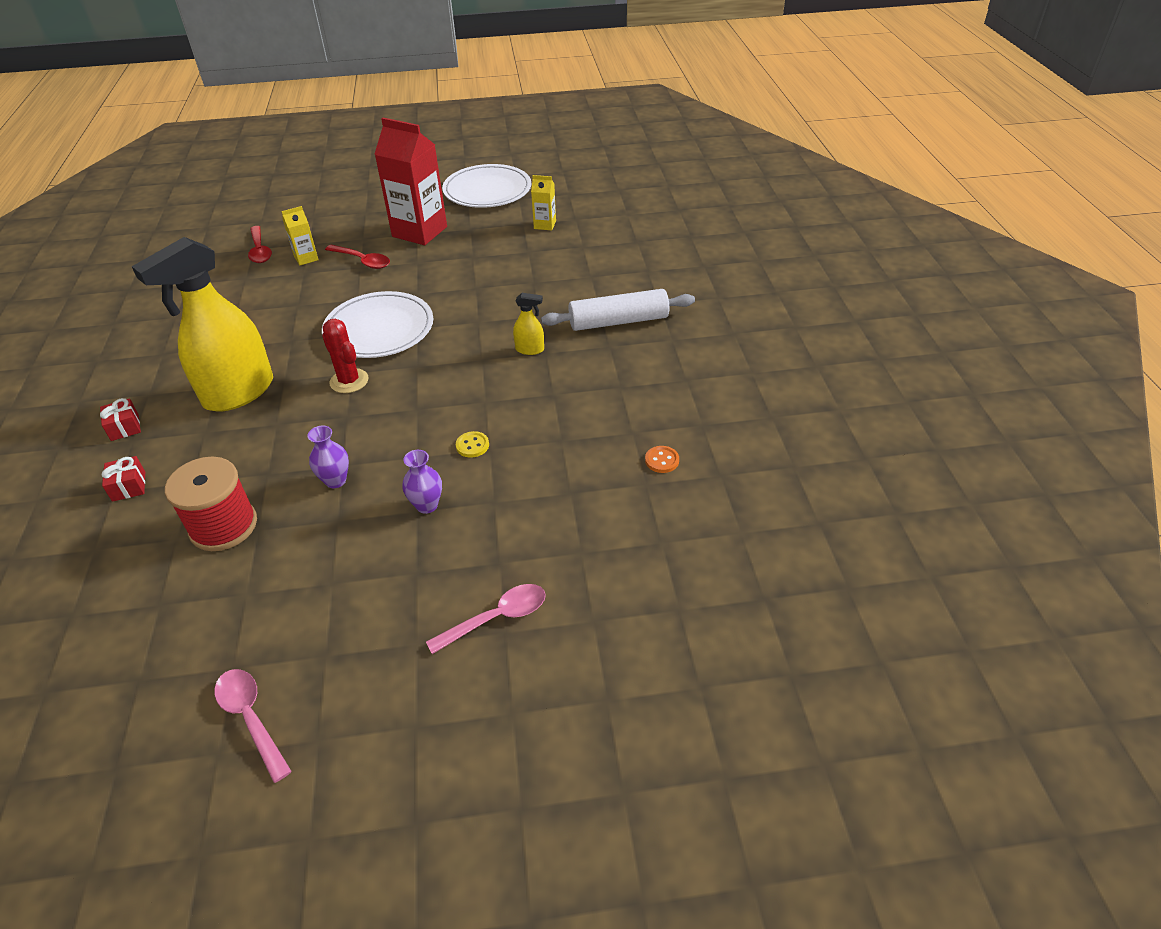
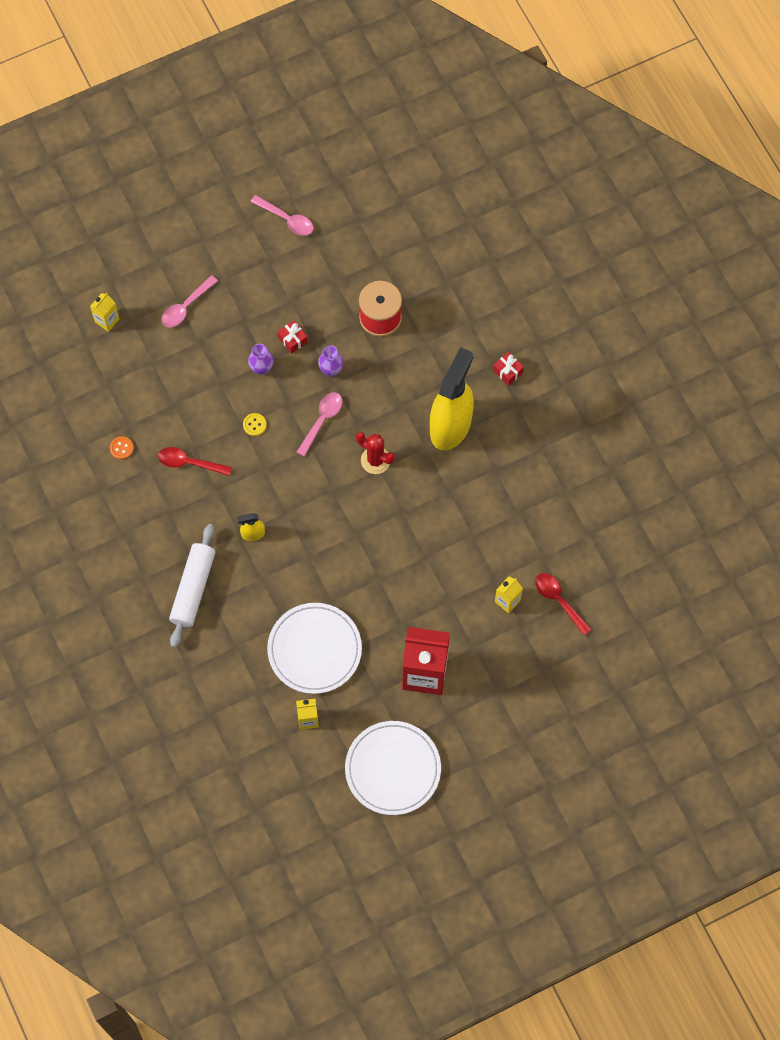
camera: 160 degrees right, 25 degrees up
red gift [101,456,145,502] -> red gift moved to [278,320,308,354]
white plate [322,291,433,358] -> white plate moved to [267,603,362,694]
red spoon [325,245,390,269] -> red spoon moved to [158,447,232,476]
white rolling pin [541,289,695,331] -> white rolling pin turned 45 degrees counterclockwise [169,524,215,648]
none -> yellow carton [90,293,119,332]
none -> pink spoon [297,392,342,457]

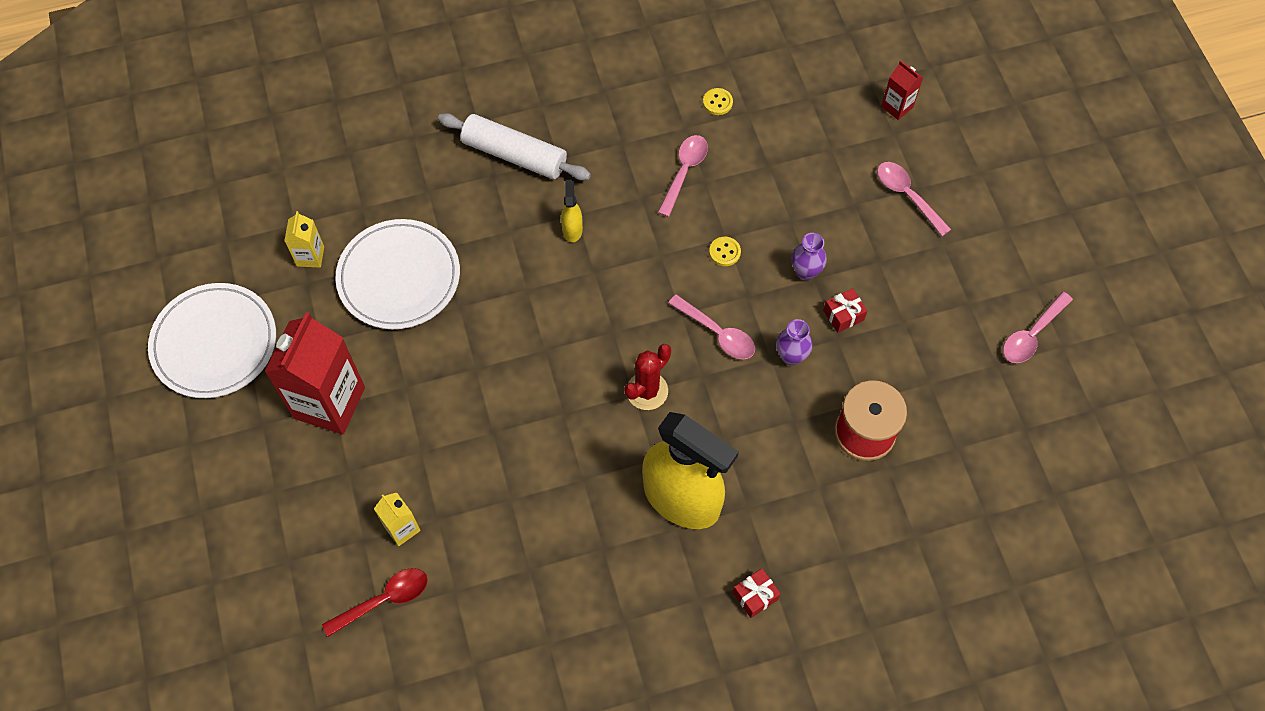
camera: 100 degrees right, 5 degrees down
yellow carton [90,293,119,332] -> red carton [881,61,923,120]
orange button [110,436,134,459] -> yellow button [703,88,733,115]
red spoon [158,447,232,476] -> pink spoon [657,135,708,217]

